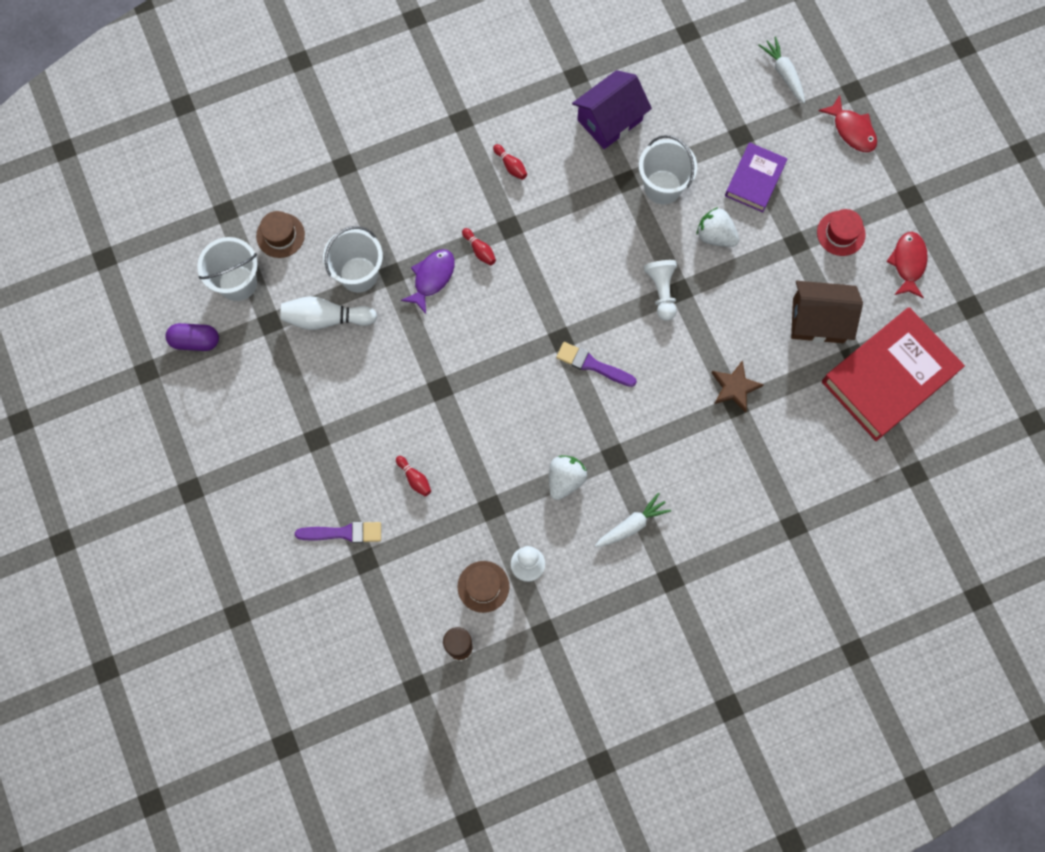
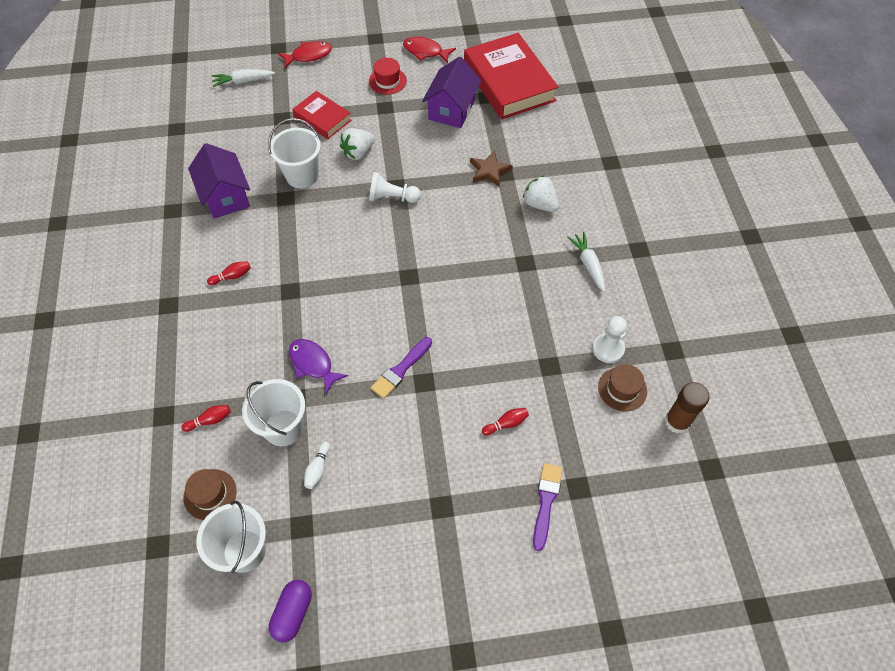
camera: 75 degrees left, 15 degrees down
white bowling pin [280,296,377,330] -> white bowling pin [304,441,330,489], size x0.52
red bowling pin [462,228,496,265] -> red bowling pin moved to [182,405,231,432]
white strawberry [549,455,587,500] -> white strawberry moved to [523,176,559,212]
purple brush [556,342,637,387] -> purple brush moved to [371,337,432,399]
purple book [725,143,788,212] -> red book [292,91,352,139]
brown house [791,281,863,343] -> purple house [422,56,481,128]

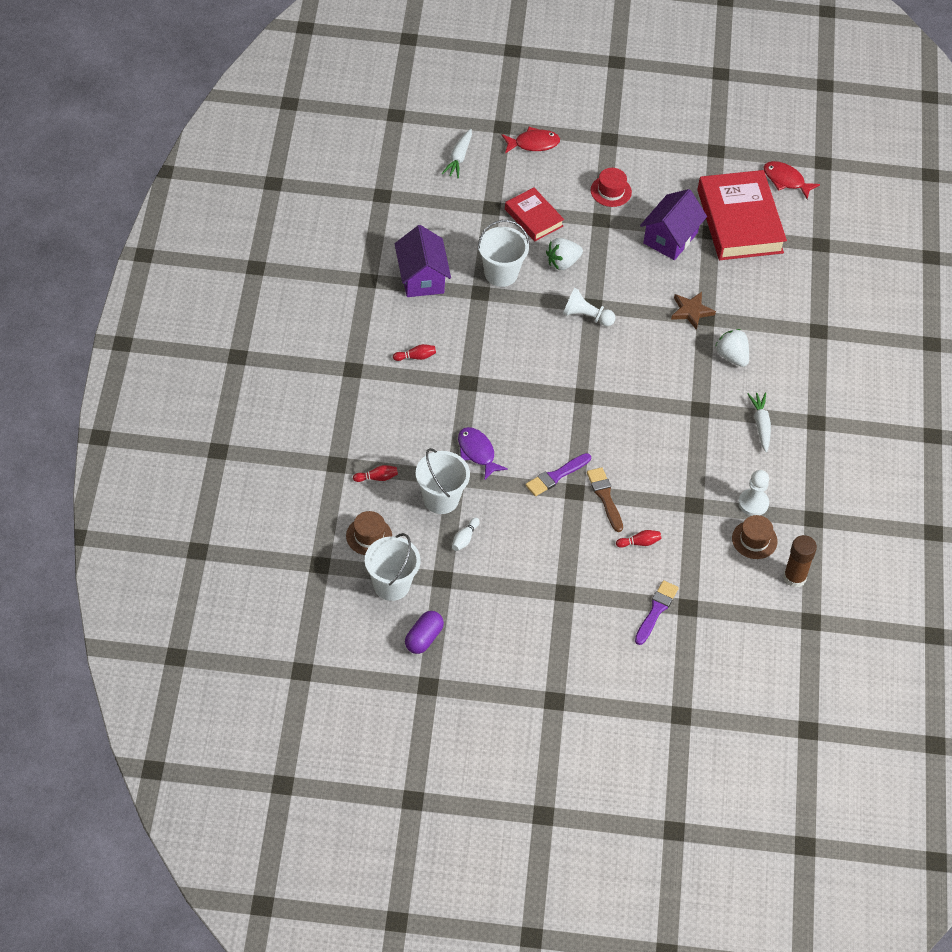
camera: 10 degrees right, 5 degrees down
white carrot [212,69,275,87] -> white carrot turned 75 degrees counterclockwise [442,129,472,179]
red fish [403,37,456,63] -> red fish moved to [763,161,820,199]
none -> brown brush [587,467,623,532]

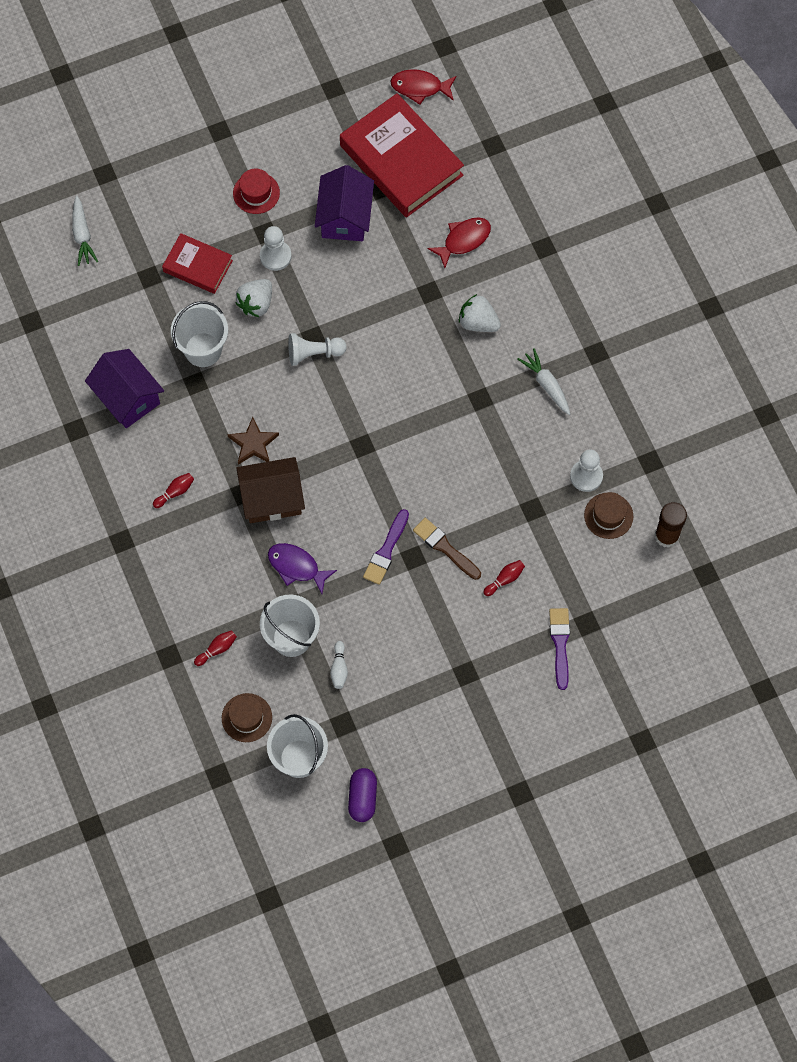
camera: 25 degrees left, 15 degrees up
red fish [502,127,560,153] -> red fish moved to [427,217,491,268]
brown star [671,292,716,330] -> brown star moved to [227,417,279,465]
none -> brown house [236,457,305,523]
none -> white pawn [260,226,292,271]

